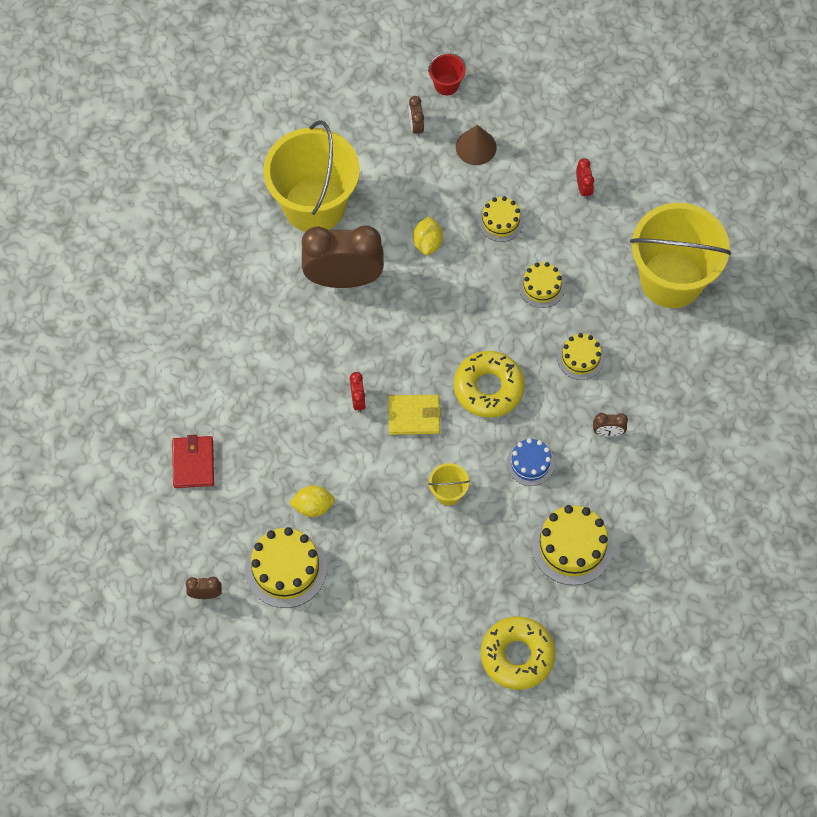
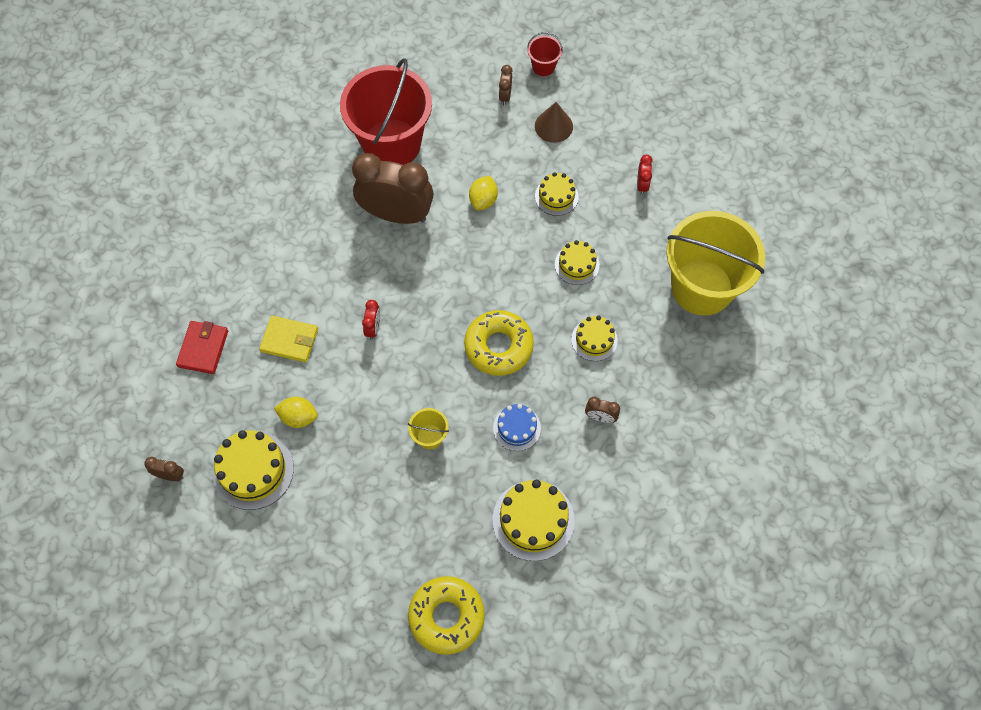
camera: 15 degrees right, 0 degrees up
yellow bucket [263,120,360,232] -> red bucket [340,58,432,165]
yellow wallet [388,395,441,435] -> yellow wallet moved to [259,315,318,363]

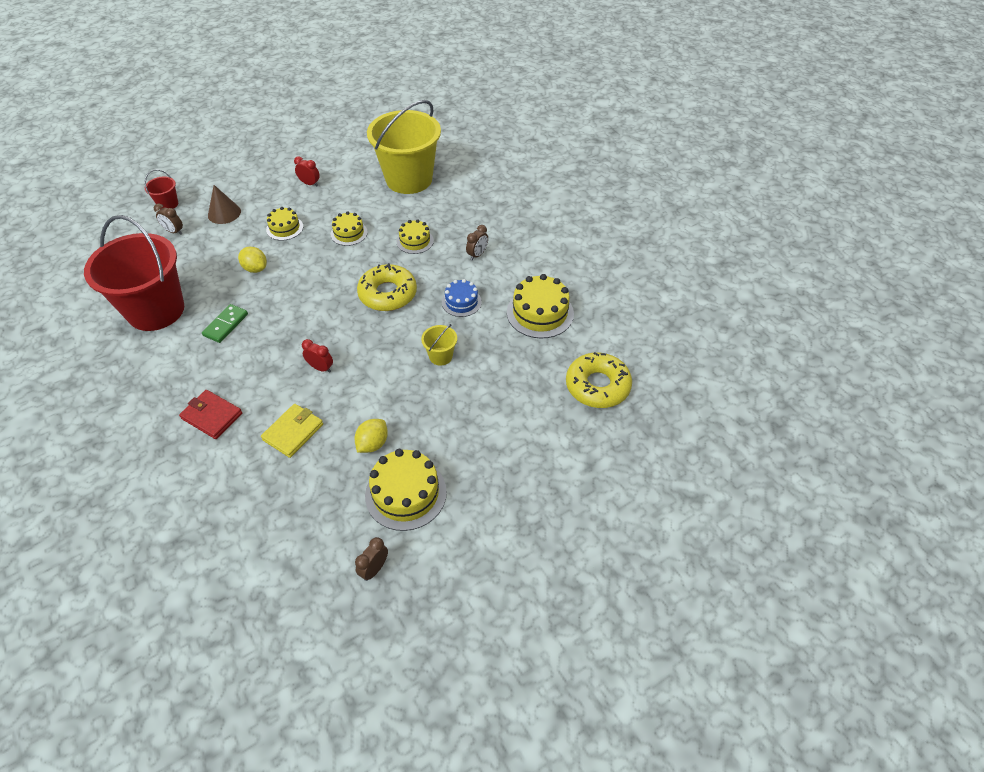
camera: 70 degrees left, 15 degrees down
red wallet [176,321,228,374] -> red wallet moved to [179,390,242,439]
brown clock [352,153,433,224] -> green domino [202,304,248,343]

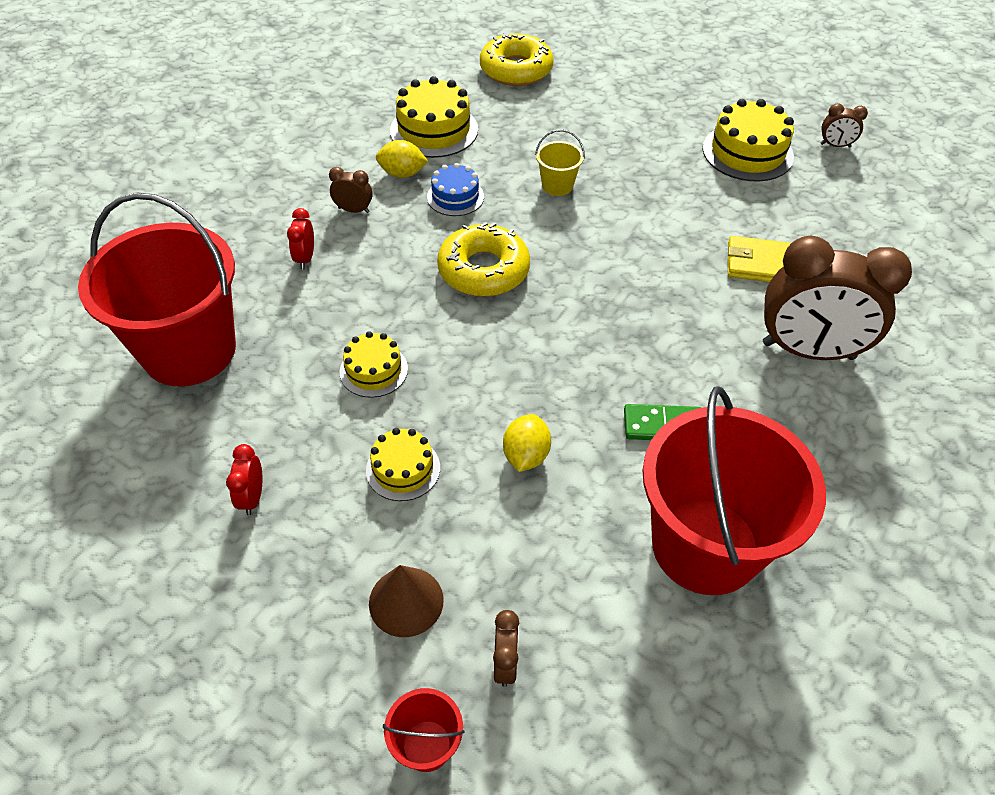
camera: 115 degrees left, 0 degrees up
red wallet [179,390,242,439] -> brown clock [763,236,912,360]
red clock [302,339,333,373] -> red clock moved to [287,208,314,269]
yellow lemon [354,419,388,453] -> yellow lemon moved to [376,140,428,178]
yellow bucket [367,100,441,194] -> red bucket [78,193,236,387]
yellow cake [397,219,434,254] -> none

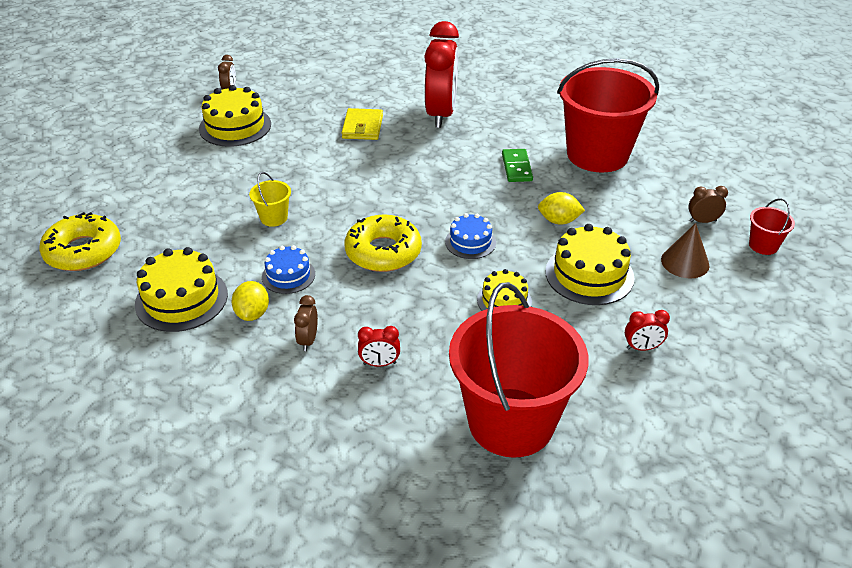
camera: 95 degrees left, 10 degrees down
yellow cake [366,428,440,501] -> yellow cake [545,224,635,305], size x1.66
brown clock [763,236,912,360] -> red clock [424,21,459,128]
none -> blue cake [445,213,496,259]

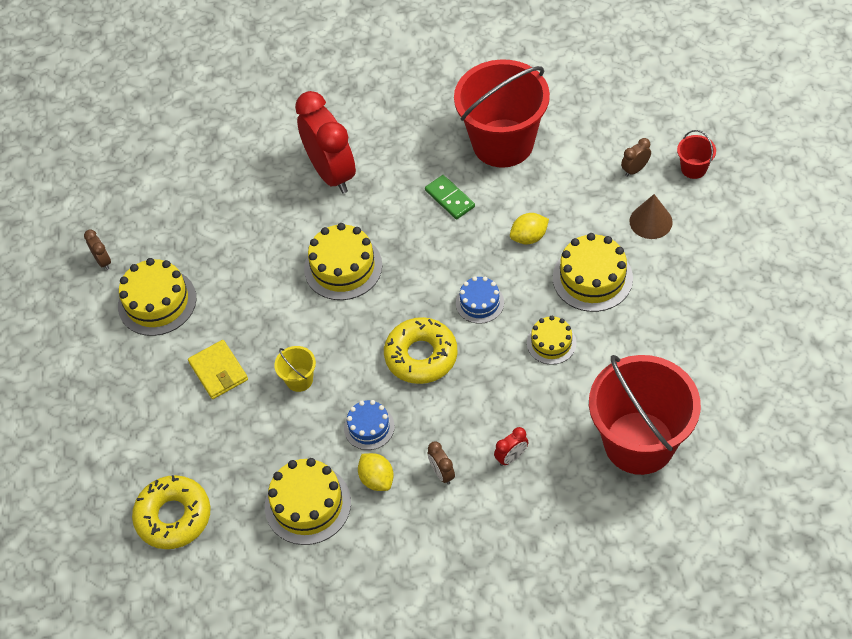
camera: 30 degrees left, 15 degrees up
yellow wallet [342,108,383,140] -> yellow wallet moved to [188,340,248,399]
red clock [625,310,670,351] -> none
none -> yellow cake [304,223,382,300]

